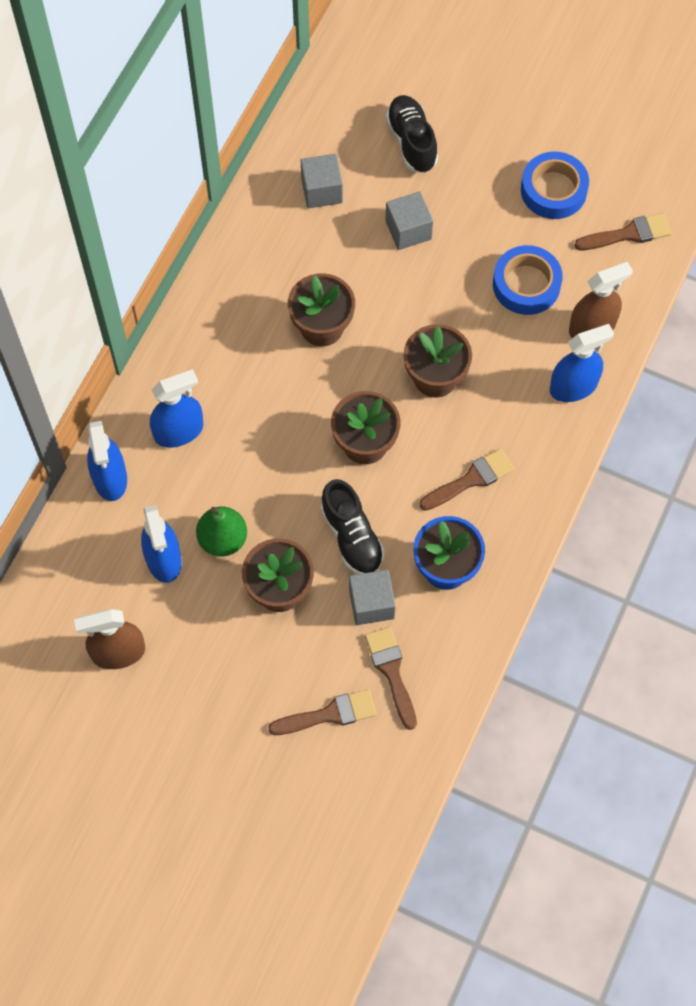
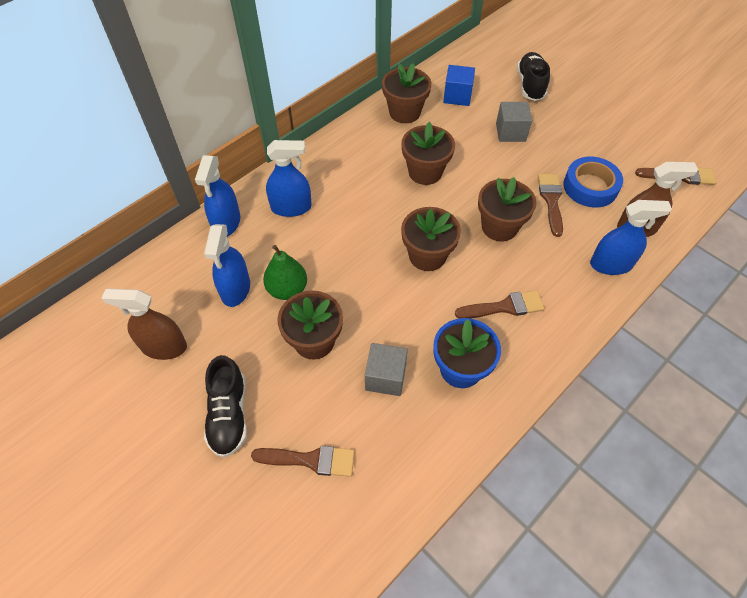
camera: 20 degrees right, 10 degrees down
grey cube [301,154,343,208] -> blue cube [443,65,475,106]
black shoe [321,479,385,574] -> black shoe moved to [204,355,247,458]
brown brush [365,627,417,730] -> brown brush moved to [538,174,563,237]
blue tape [521,151,589,219] -> none
none -> brown flower pot [382,63,431,123]

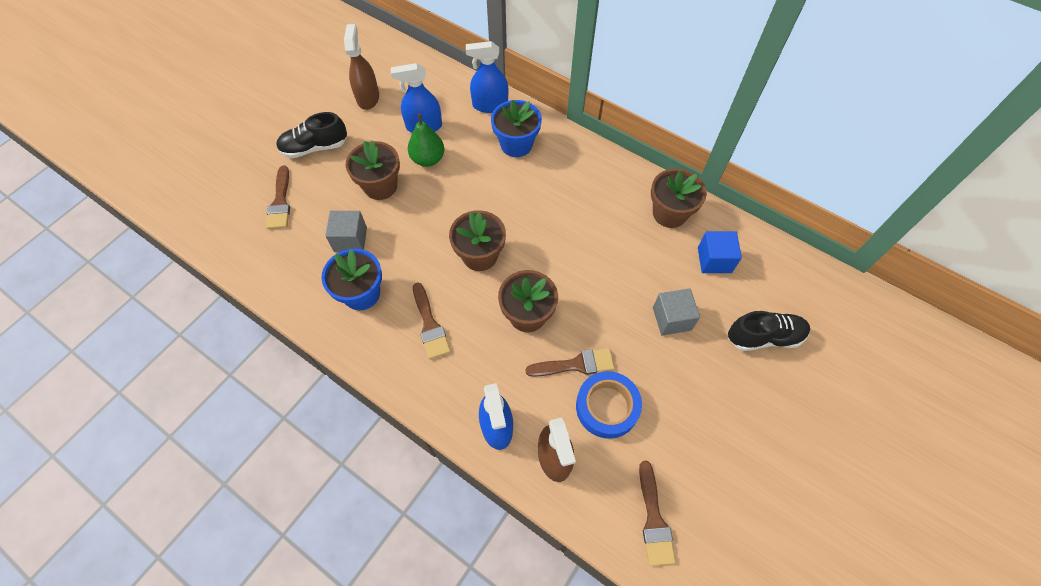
camera: 80 degrees right, 5 degrees up
blue spray bottle [266,140,312,217] -> blue flower pot [491,100,542,157]
brown flower pot [401,122,455,185] -> none

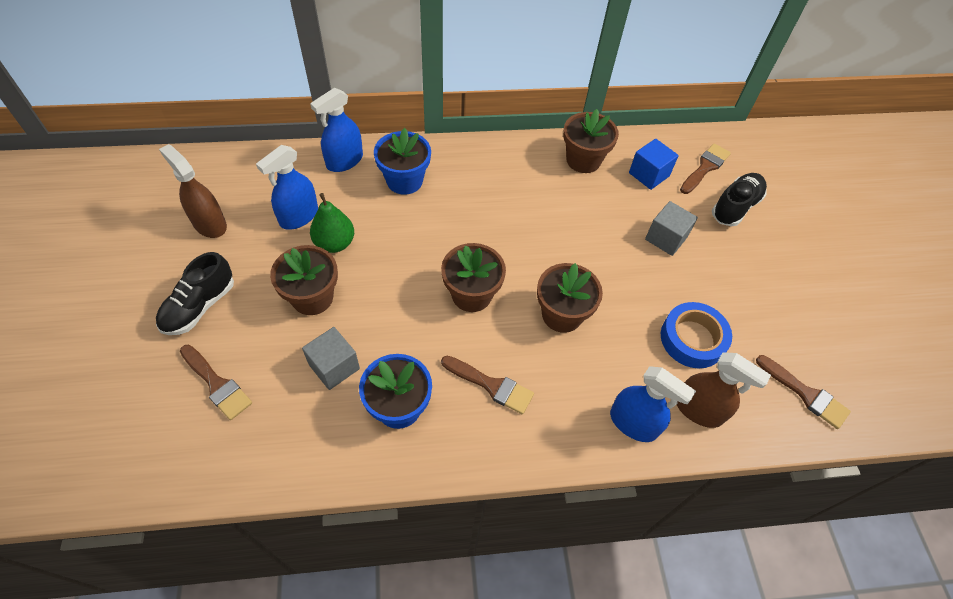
camera: 45 degrees left, 5 degrees down
brown brush [526,348,615,377] -> brown brush moved to [680,143,731,194]

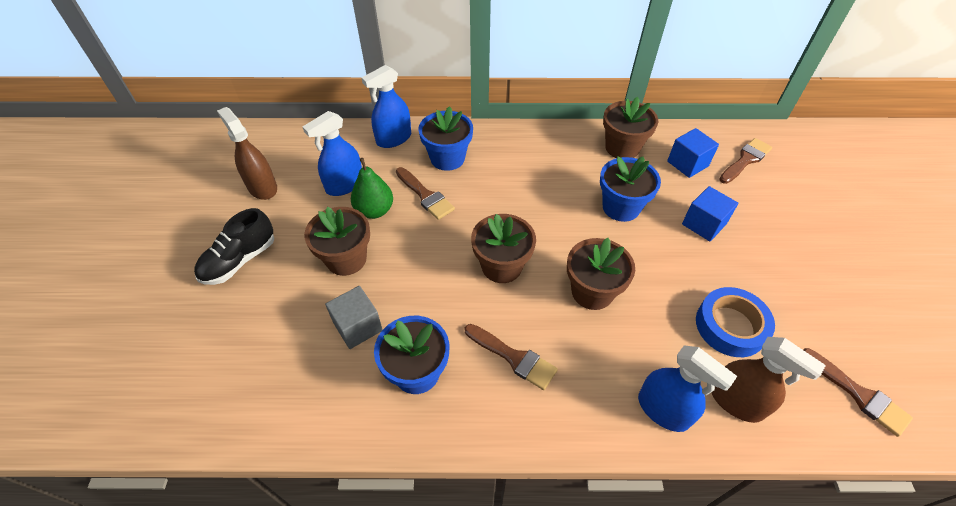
camera: 10 degrees right, 5 degrees down
brown brush [180,345,252,420] -> brown brush moved to [396,167,455,220]
grey cube [645,201,698,256] -> blue cube [682,186,738,241]
black shoe [712,173,767,226] -> none
none -> blue flower pot [600,156,661,222]

